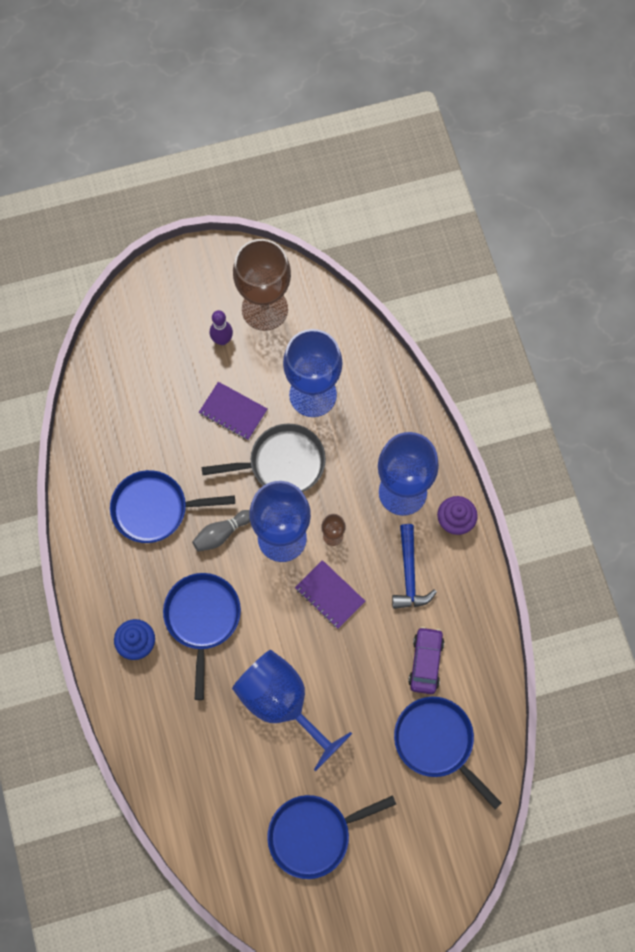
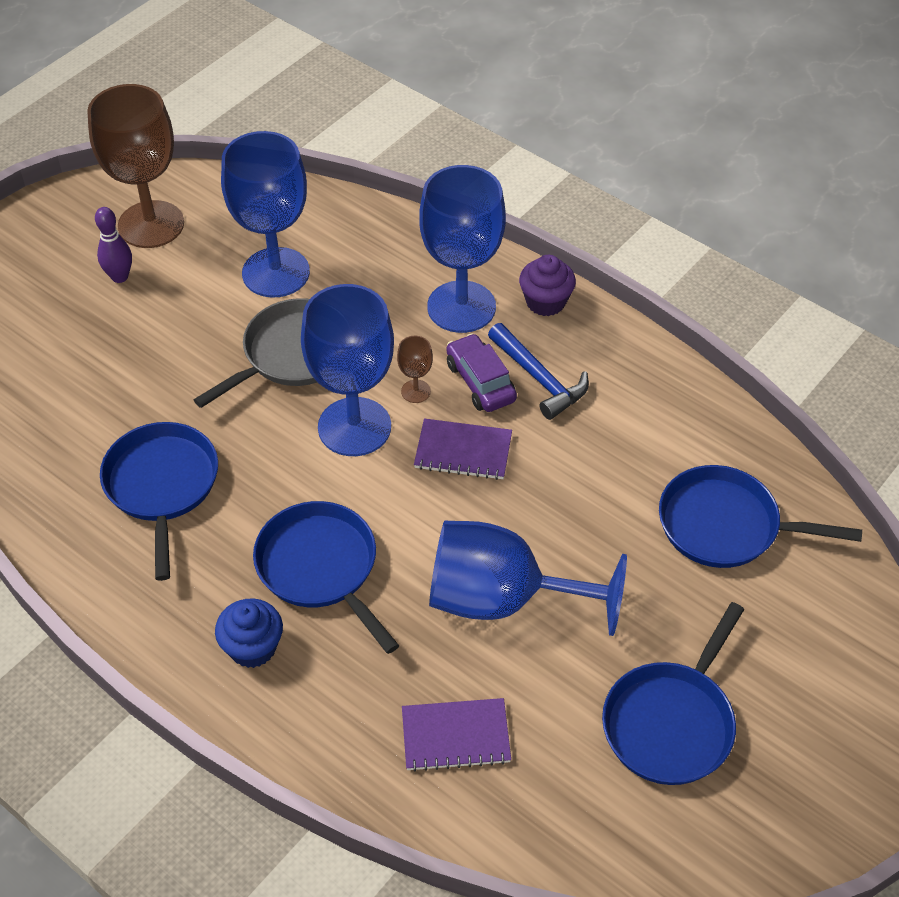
camera: 35 degrees left, 20 degrees down
blue pan [110,470,235,543] -> blue pan turned 120 degrees clockwise [100,422,218,581]
grey bowling pin [192,510,250,552] -> none
purple notebook [199,382,267,440] -> purple notebook moved to [402,698,511,772]
purple car [408,627,444,694] -> purple car moved to [446,333,517,412]

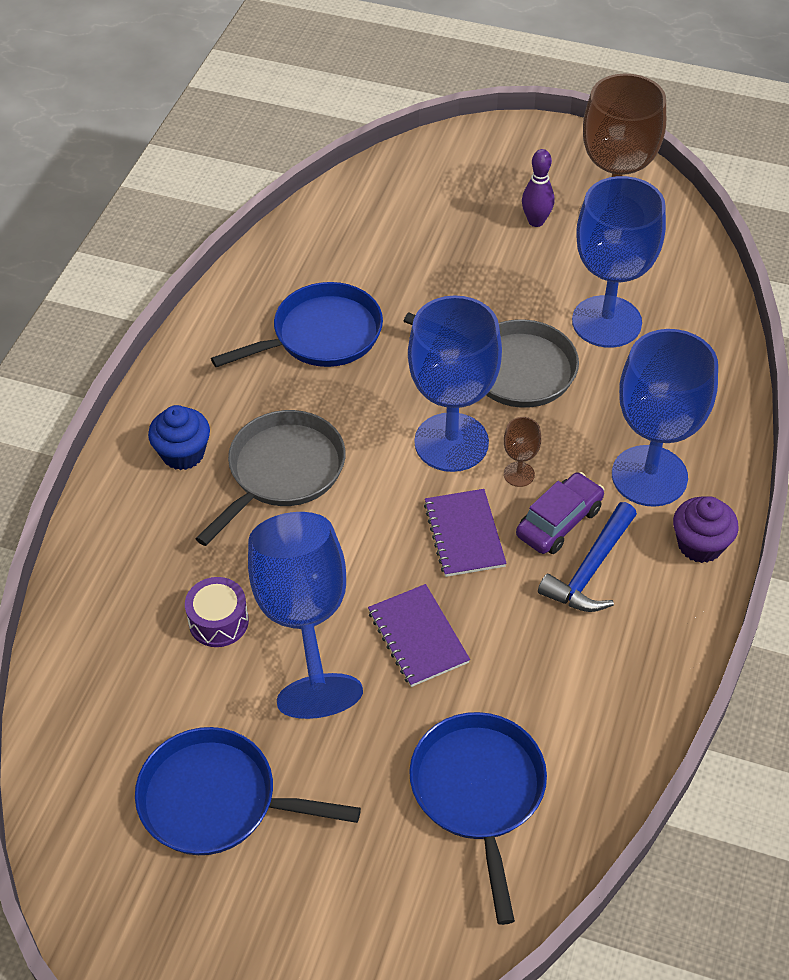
camera: 70 degrees right, 0 degrees up
blue pan [253,501,399,654] -> grey pan [195,410,346,546]
purple notebook [402,698,511,772] -> purple notebook moved to [368,584,470,687]
none -> purple drum [185,577,249,647]

